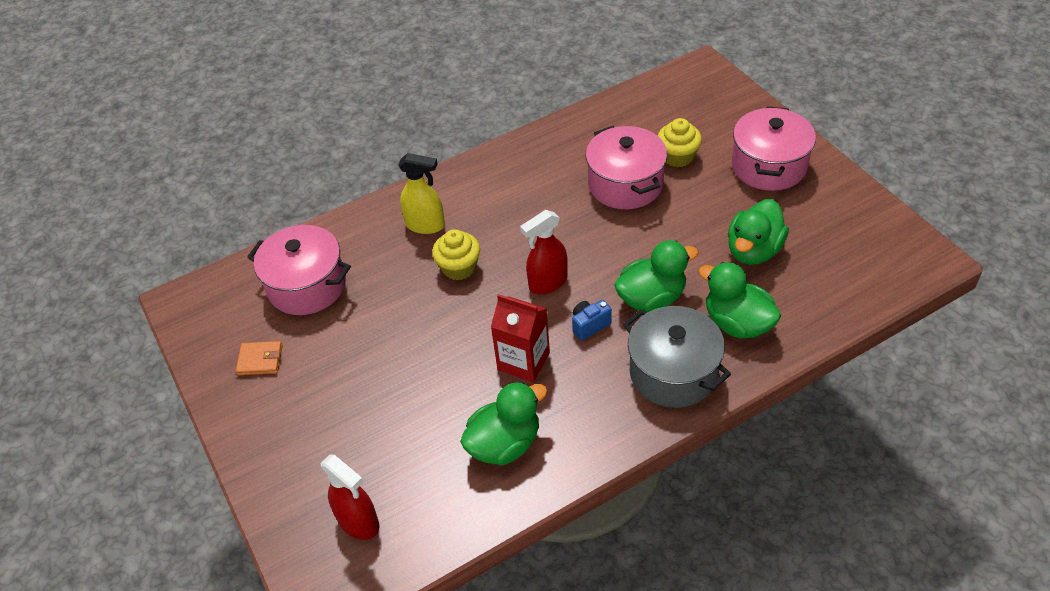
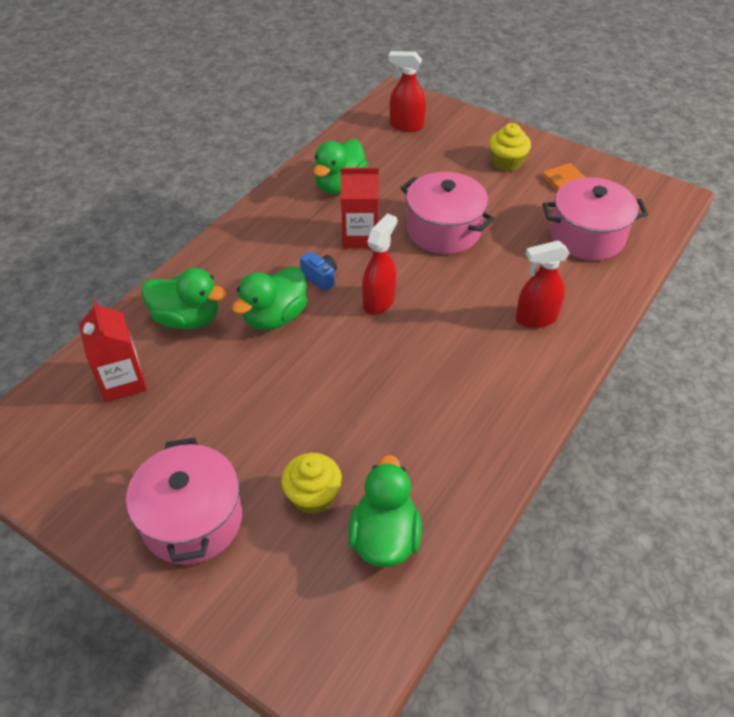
camera: 150 degrees right, 0 degrees up
yellow spray bottle [398,153,445,234] -> red spray bottle [516,240,570,328]
yellow cupcake [432,229,480,280] -> yellow cupcake moved to [489,123,531,171]
blue camera [572,300,612,341] -> blue camera turned 75 degrees counterclockwise [300,252,337,291]
pink pot [586,125,667,209] -> pink pot moved to [401,172,495,254]
grey pot [623,306,731,408] -> none
green duck [728,199,789,265] -> green duck moved to [348,455,422,567]
none -> red carton [79,300,147,402]

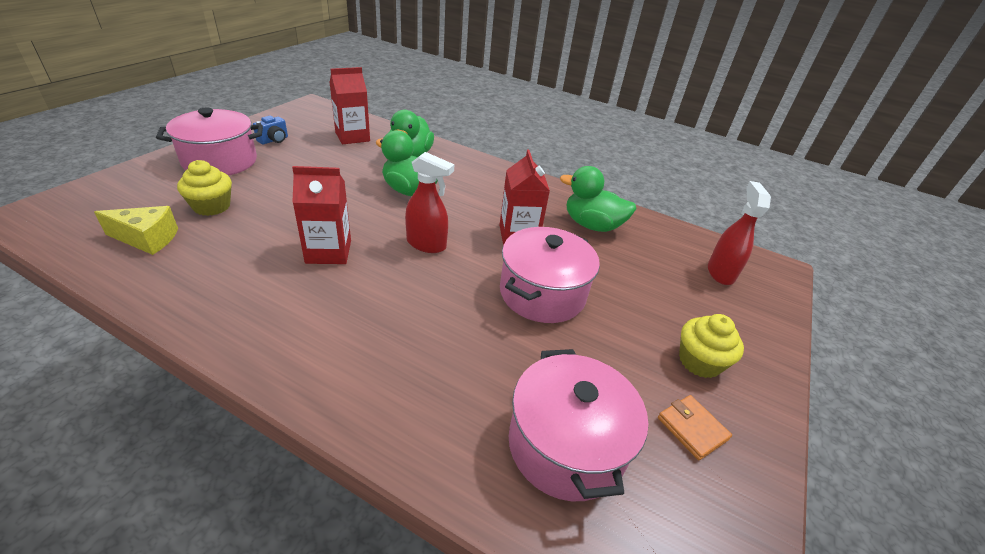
camera: 80 degrees right, 10 degrees down
blue camera [300,252,337,291] -> blue camera moved to [253,116,288,144]
green duck [348,455,422,567] -> yellow cheese [94,206,178,255]
red spray bottle [516,240,570,328] -> none
none -> red carton [292,166,351,264]

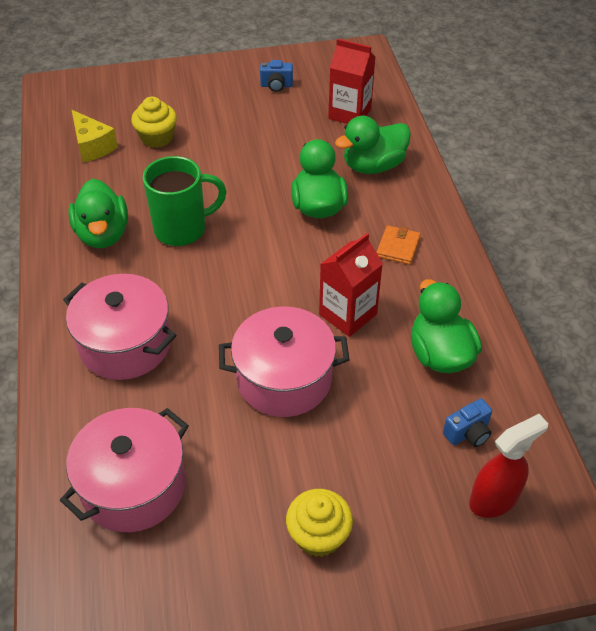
camera: 55 degrees right, 10 degrees up
pink pot [156,108,263,176] -> pink pot moved to [63,274,176,380]
red carton [292,166,351,264] -> green mug [143,156,226,246]
red spray bottle [405,152,454,253] -> none
orange wallet [658,395,732,460] -> orange wallet moved to [376,225,421,265]
none -> green duck [68,179,128,248]
none -> blue camera [443,398,492,447]

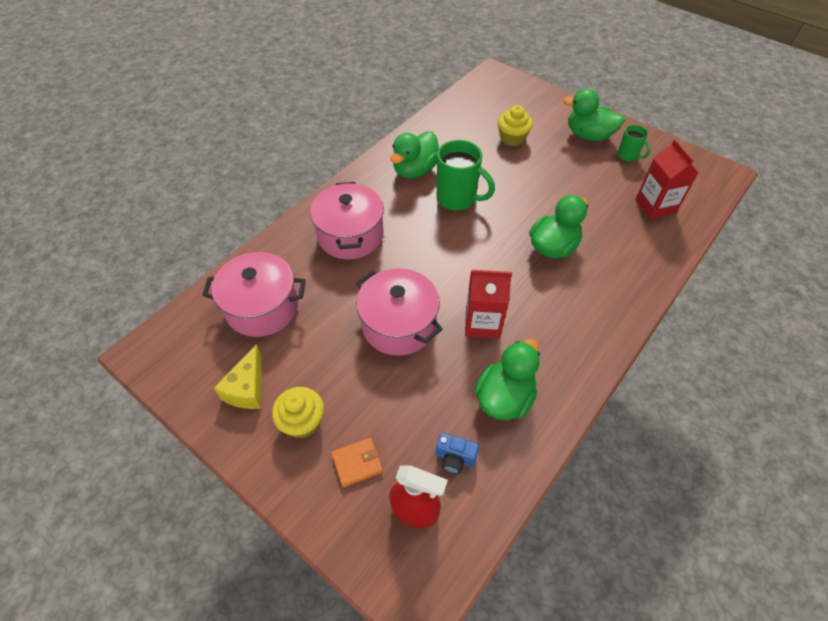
camera: 50 degrees right, 5 degrees up
yellow cheese [72,110,118,163] -> yellow cheese moved to [214,344,262,409]
blue camera [260,60,293,92] -> green mug [617,125,651,162]
green duck [335,116,411,174] -> green duck moved to [563,89,625,141]
orange wallet [376,225,421,265] -> orange wallet moved to [331,438,383,488]

